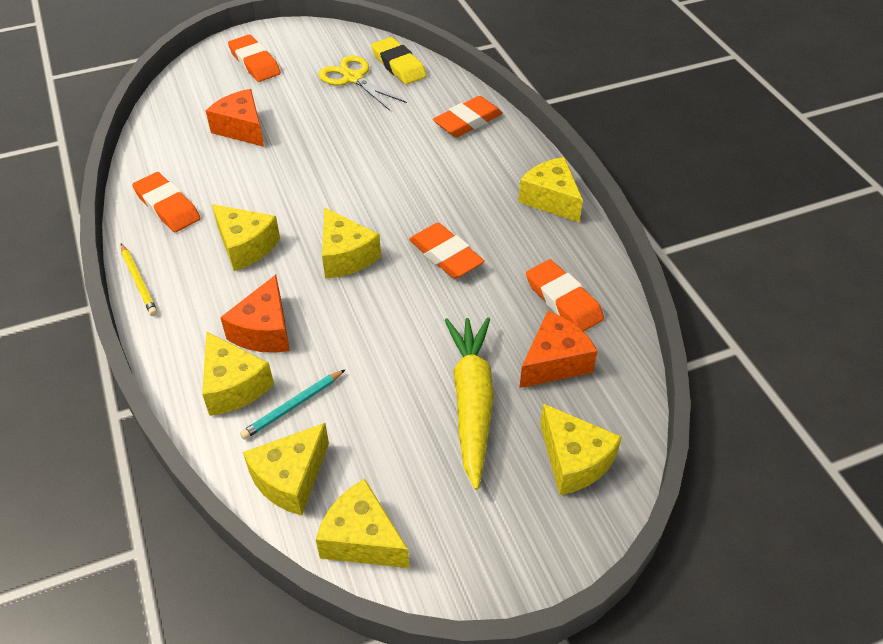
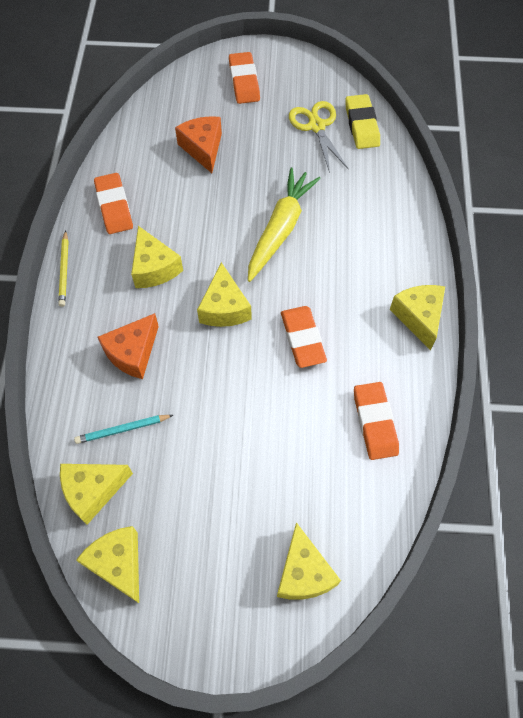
camera: 25 degrees right, 15 degrees up
yellow cheese [202,332,274,416] -> none
orange eraser [433,96,503,137] -> none
yellow carrot [445,317,494,490] -> yellow carrot moved to [248,168,321,282]
orange cheese [519,311,598,388] -> none

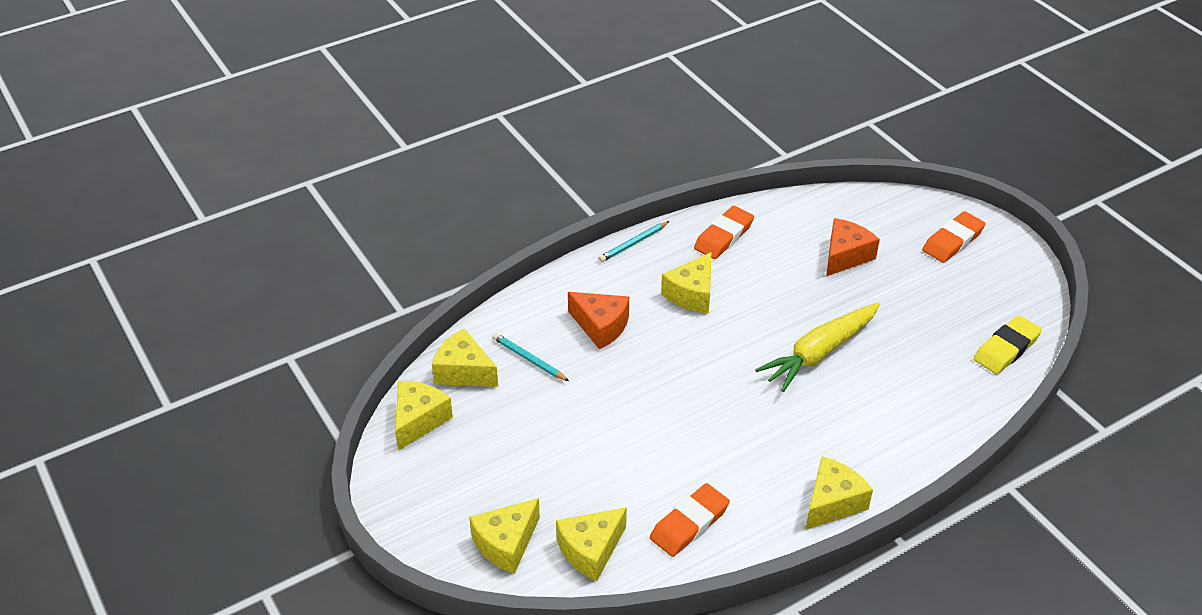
camera: 55 degrees right, 20 degrees down
yellow pencil [58,230,69,307] -> turquoise pencil [599,221,669,262]
orange cheese [97,313,159,379] -> orange cheese turned 150 degrees counterclockwise [568,292,629,350]
yellow cheese [197,262,252,327] -> yellow cheese moved to [556,507,627,581]
yellow carrot [248,168,321,282] -> yellow carrot turned 150 degrees clockwise [755,303,880,392]
orange eraser [281,306,327,368] -> none
yellow scissors [289,101,348,173] -> none

